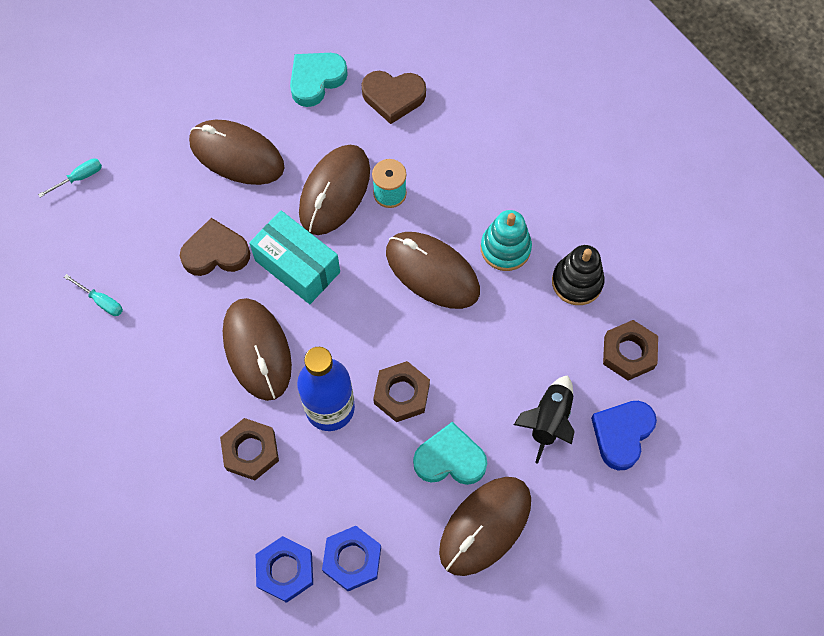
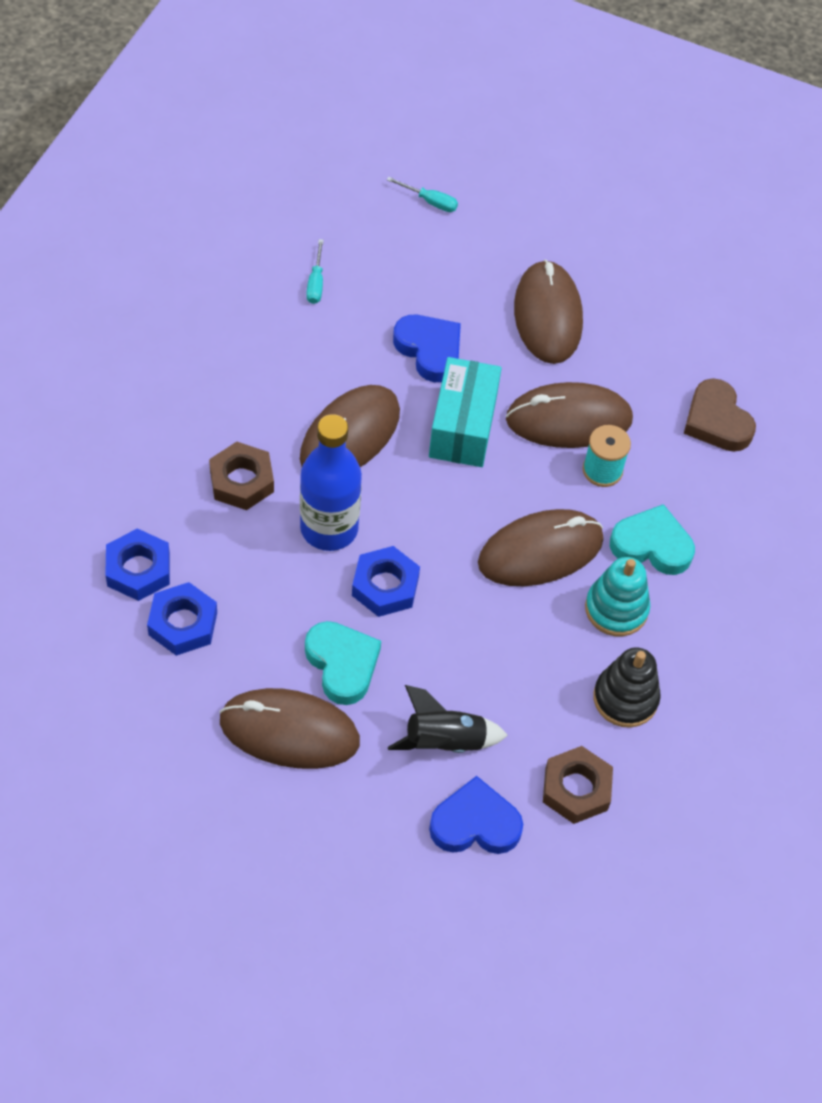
camera: 55 degrees right, 10 degrees down
brown heart [180,218,250,276] -> blue heart [393,315,461,382]
turquoise heart [290,53,348,107] -> turquoise heart moved to [610,504,695,575]
brown nut [373,361,430,422] -> blue nut [352,546,420,617]
brown mouse [386,232,480,309] -> brown mouse turned 60 degrees clockwise [478,509,604,586]

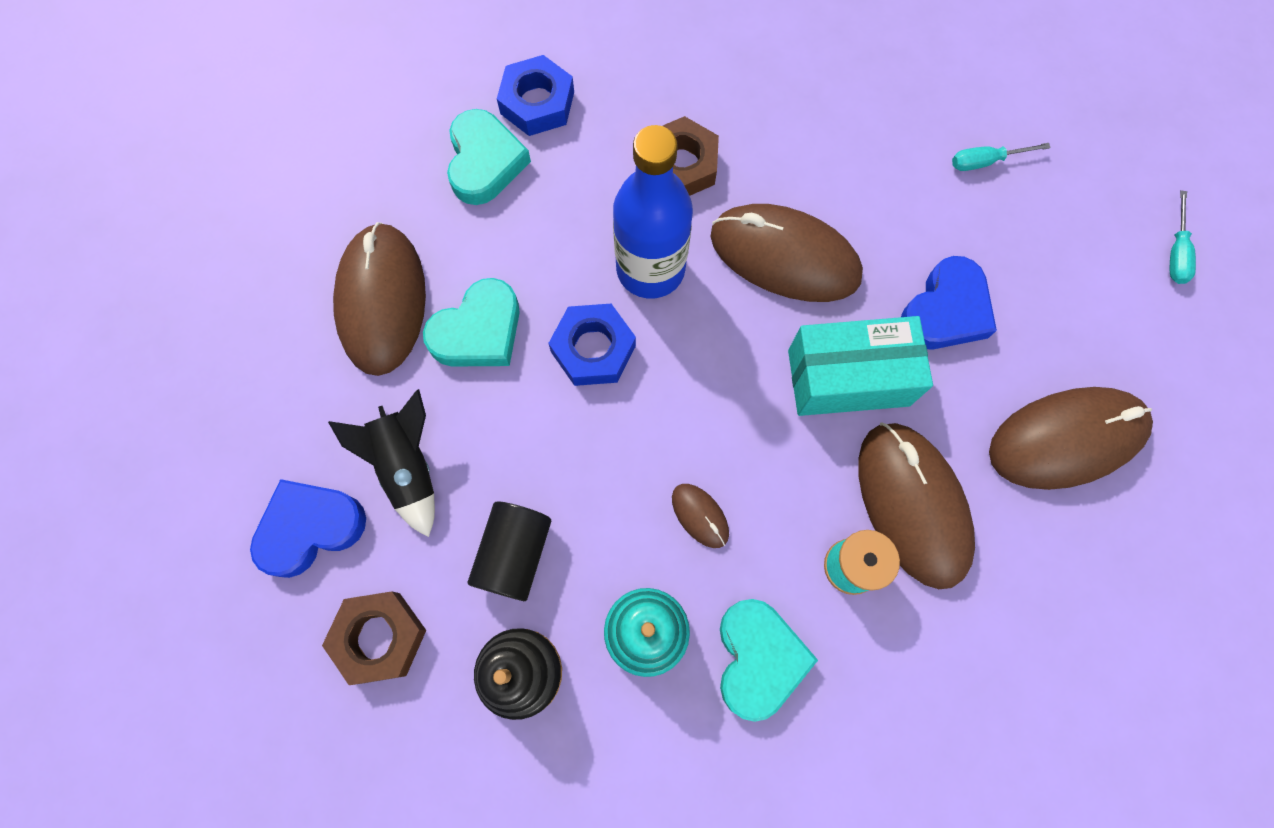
camera: 80 degrees right, 15 degrees up
blue nut [147,582,217,656] -> turquoise heart [447,109,531,205]
blue heart [429,776,523,854] -> blue heart turned 105 degrees counterclockwise [250,479,366,578]
brown mouse [478,509,604,586] -> brown mouse [672,484,729,548], size x0.43
brown heart [684,378,756,452] -> none
none -> black cylinder [468,501,551,601]

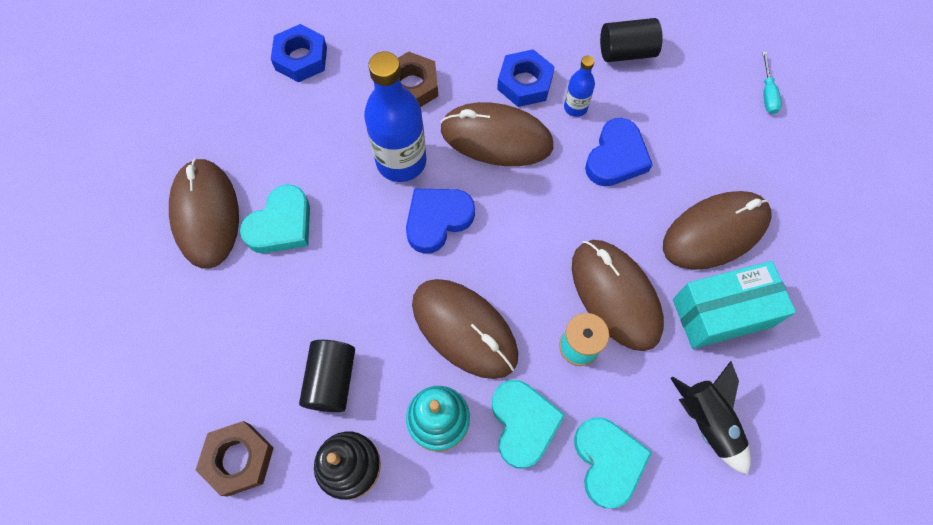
camera: 10 degrees left, 5 degrees down
blue heart [250,479,366,578] -> blue heart moved to [406,189,475,254]
black rocket [328,389,435,537] -> black rocket moved to [670,361,751,475]
turquoise heart [447,109,531,205] -> turquoise heart moved to [574,417,652,508]
blue nut [548,304,636,386] -> blue nut moved to [497,49,555,107]
brown mouse [672,484,729,548] -> brown mouse [412,279,518,379], size x2.30
turquoise box [788,316,933,416] -> turquoise box moved to [673,261,796,349]
turquoise screwdriver [952,143,1051,171] -> black cylinder [600,18,663,62]
none -> blue bottle [564,55,595,117]

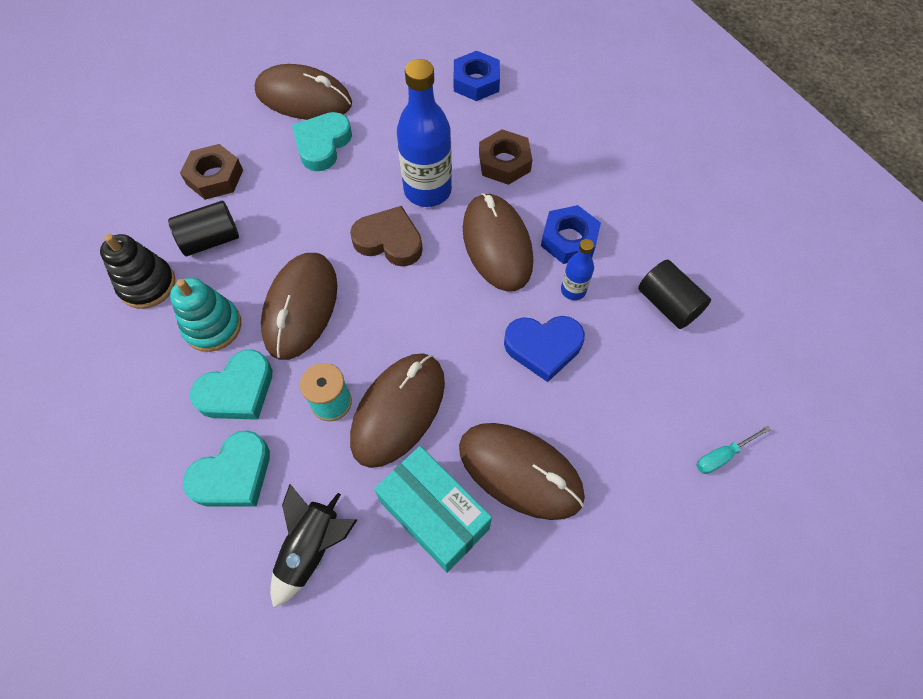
camera: 60 degrees right, 5 degrees down
brown mouse [169,158,239,269] -> brown mouse turned 60 degrees clockwise [254,64,352,120]
brown nut [196,421,274,497] -> brown nut moved to [180,144,243,200]
turquoise heart [240,184,310,253] -> turquoise heart turned 105 degrees clockwise [292,112,352,171]
blue heart [406,189,475,254] -> brown heart [350,206,423,266]

